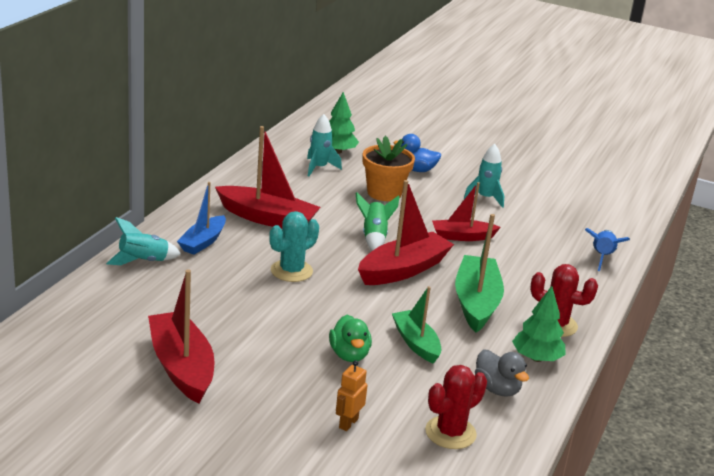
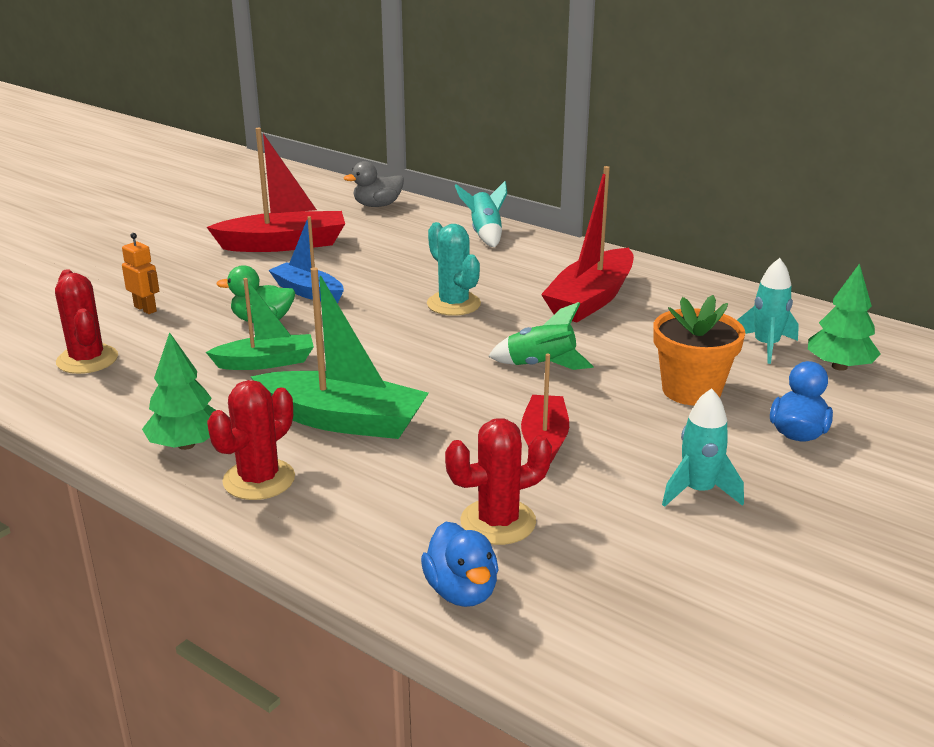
camera: 105 degrees right, 0 degrees up
blue boat [177,182,226,255] -> blue boat moved to [269,216,344,303]
red boat [358,180,454,285] -> none
grey duck [475,349,529,397] -> grey duck moved to [344,161,404,207]
blue rocket [585,228,630,271] -> blue duck [421,522,499,607]
none -> red cactus [445,418,552,545]

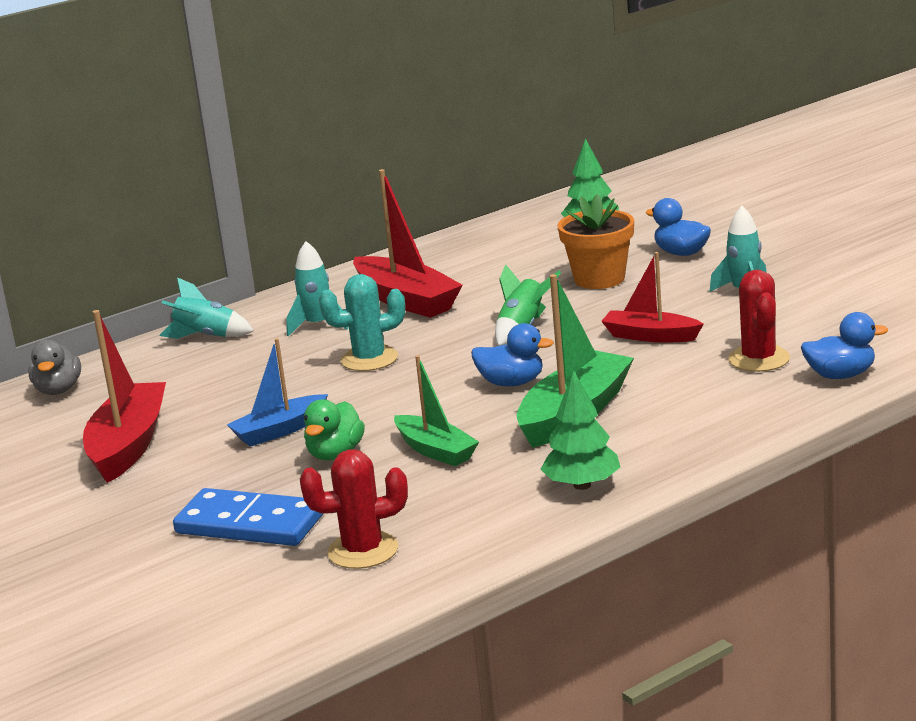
camera: 70 degrees left, 5 degrees down
orange robot [122,233,159,314] -> blue domino [173,488,323,546]
green boat [206,278,314,370] -> green boat turned 135 degrees clockwise [394,355,479,466]
red cactus [207,380,295,500] -> none
turquoise rocket [737,258,799,364] -> turquoise rocket moved to [286,241,348,336]
none -> blue duck [471,323,554,386]

